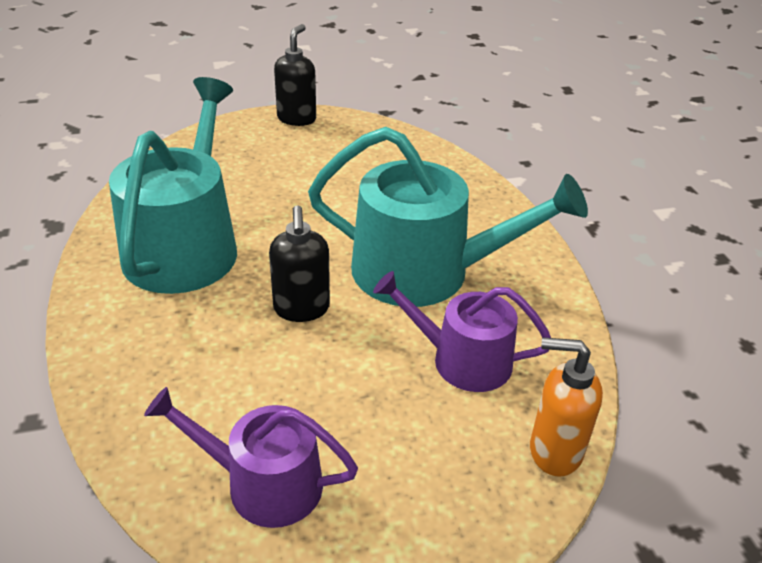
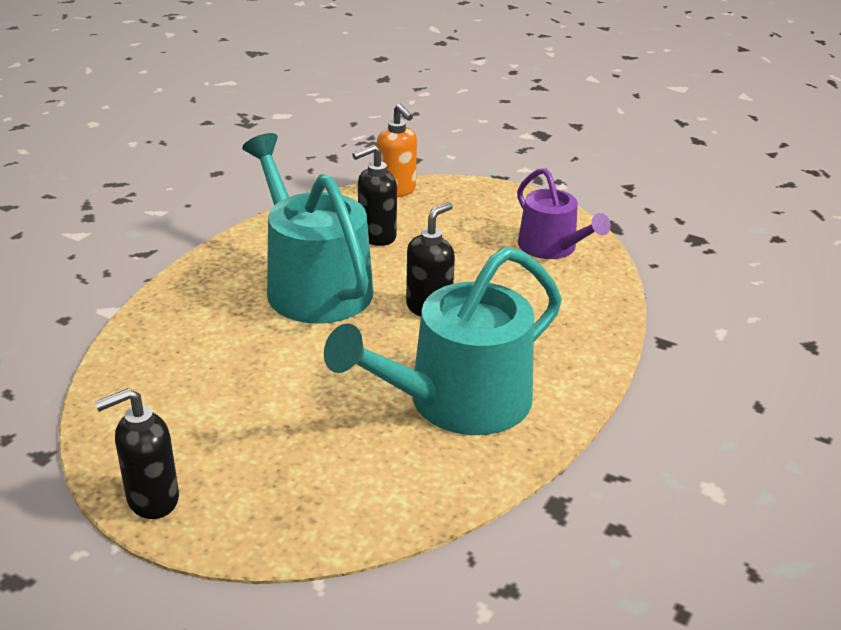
camera: 135 degrees left, 5 degrees down
purple watering can [373,271,551,392] -> black soap dispenser [352,145,397,246]

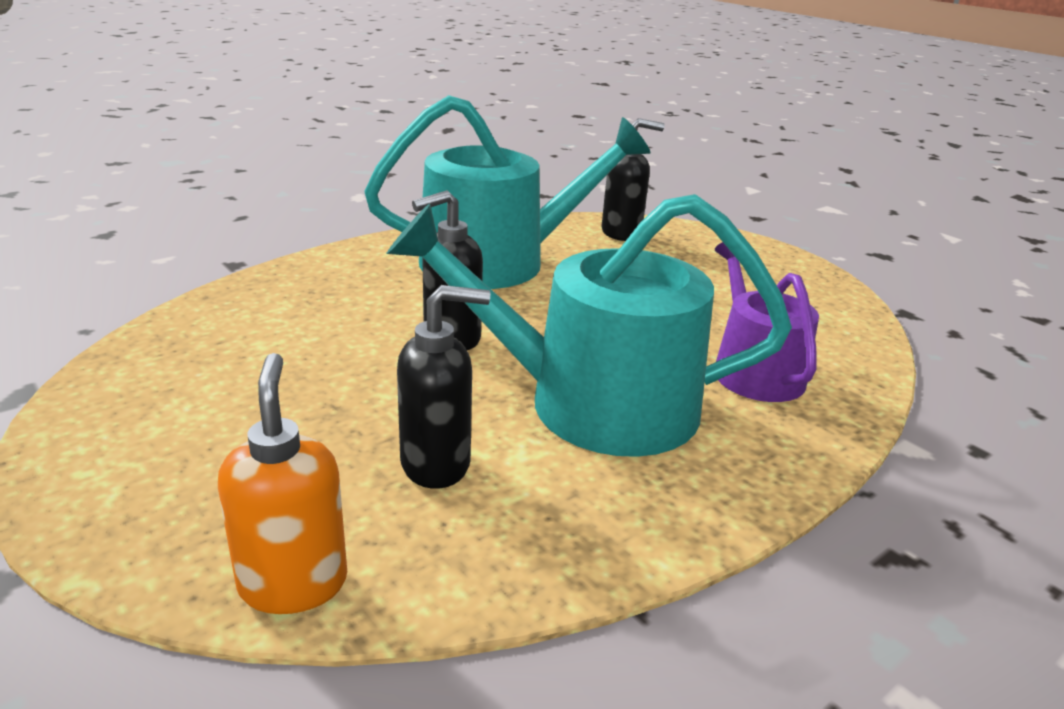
camera: 160 degrees left, 5 degrees down
black soap dispenser [95,388,179,519] -> black soap dispenser moved to [602,118,664,241]
turquoise watering can [242,133,373,324] -> turquoise watering can turned 105 degrees clockwise [387,194,792,457]
purple watering can [517,168,611,259] -> purple watering can moved to [715,242,819,402]

